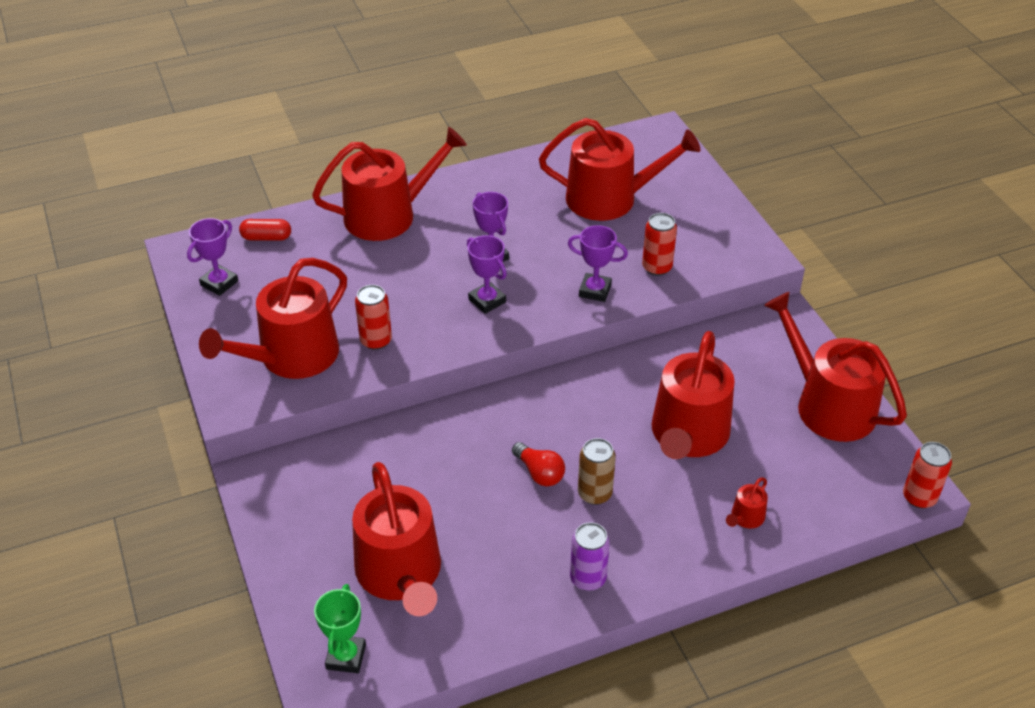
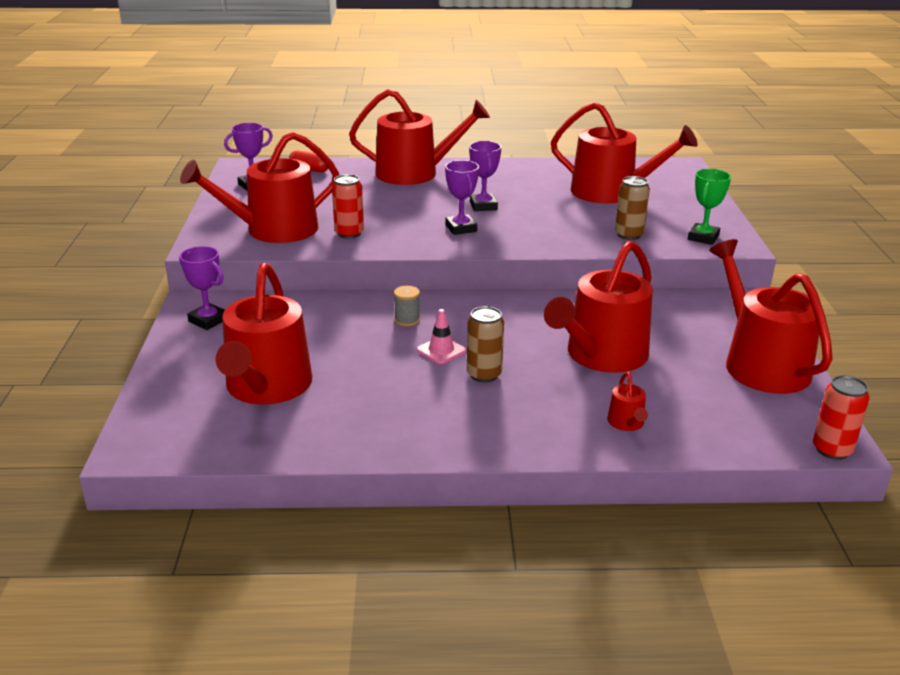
camera: 20 degrees right, 15 degrees down
green trophy [314,584,366,673] -> green trophy moved to [688,169,731,245]
red light bulb [512,442,565,487] -> pink traffic cone [417,309,466,364]
purple trophy [568,225,628,302] -> purple trophy moved to [179,246,225,330]
purple can [570,522,610,591] -> none
red can [642,213,677,276] -> brown can [615,176,650,240]
red watering can [726,477,768,529] -> red watering can turned 60 degrees counterclockwise [607,372,648,431]
none -> grey spool [394,286,420,326]

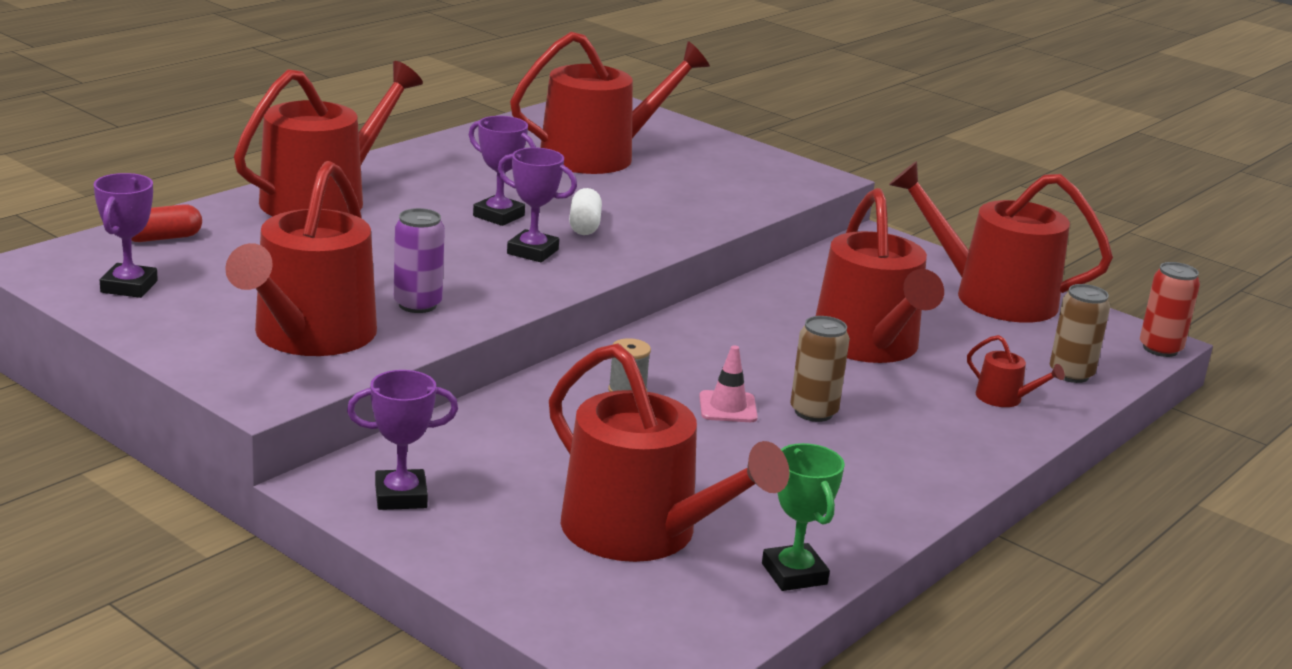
camera: 50 degrees left, 5 degrees down
red can [332,174,364,239] -> purple can [394,208,445,313]
brown can [615,176,650,240] -> brown can moved to [1050,284,1110,383]
green trophy [688,169,731,245] -> green trophy moved to [762,443,845,591]
none -> white capsule [569,188,602,235]

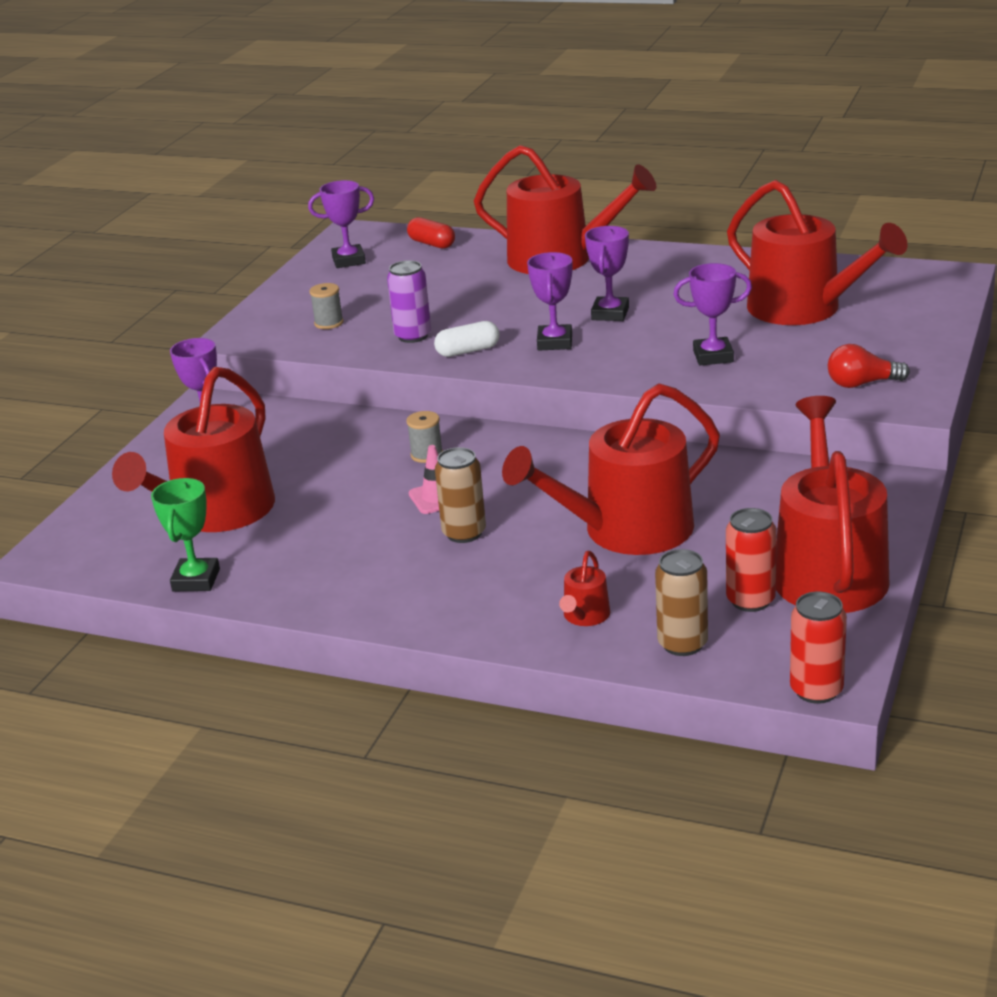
camera: 75 degrees right, 5 degrees up
red watering can [225,161,377,356] -> grey spool [310,283,344,329]
white capsule [569,188,602,235] -> white capsule moved to [434,321,500,357]
green trophy [762,443,845,591] -> green trophy turned 45 degrees counterclockwise [151,478,220,591]
none -> purple trophy [673,263,752,365]
none -> red can [726,508,776,612]
none -> red light bulb [828,344,910,388]

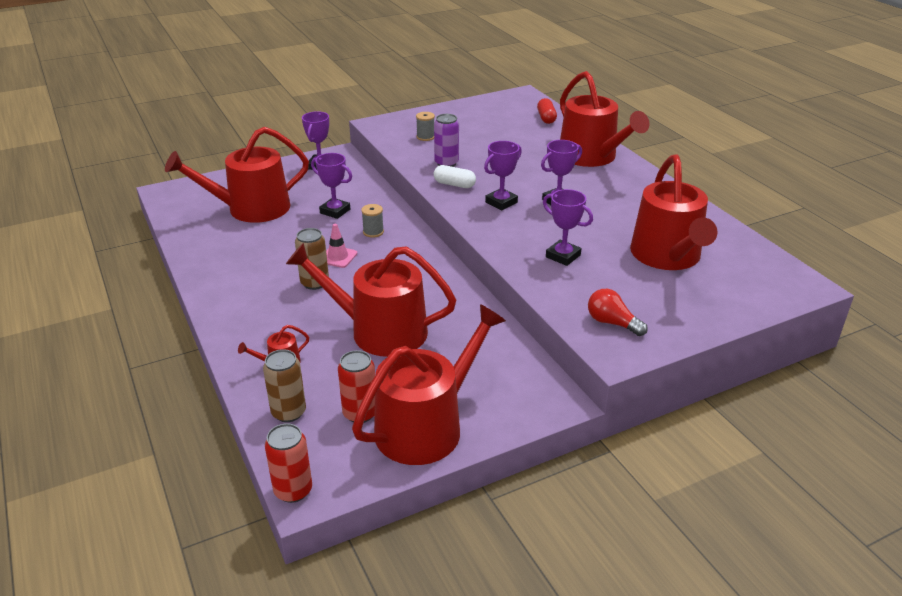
camera: 40 degrees right, 5 degrees up
green trophy [151,478,220,591] -> none
purple trophy [308,180,374,268] -> purple trophy moved to [311,153,352,219]

